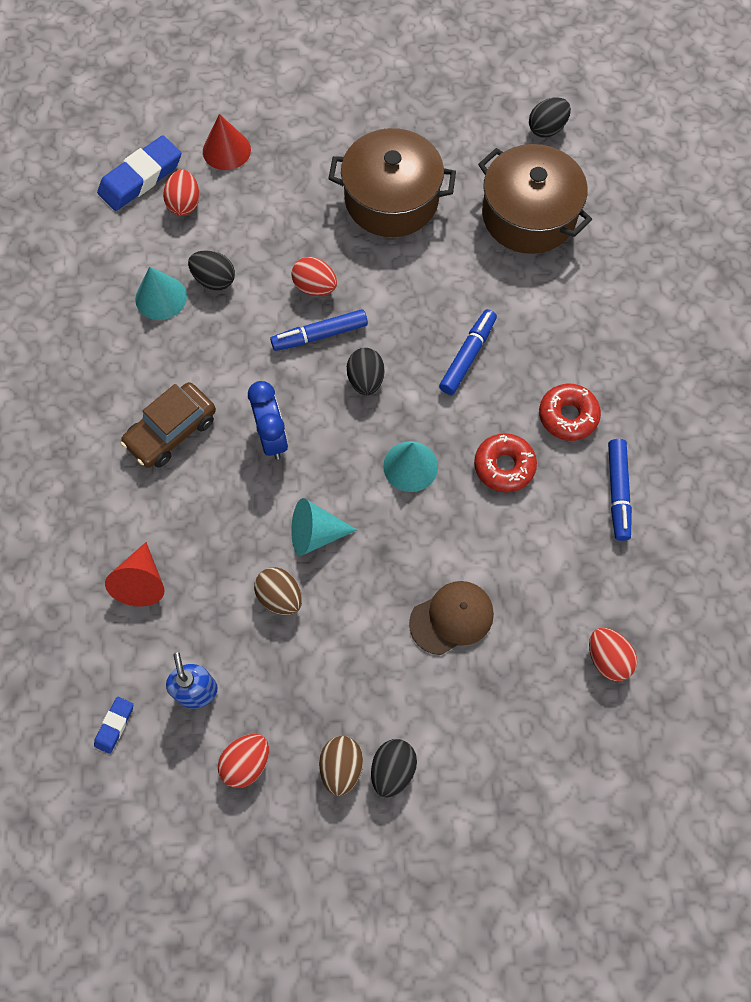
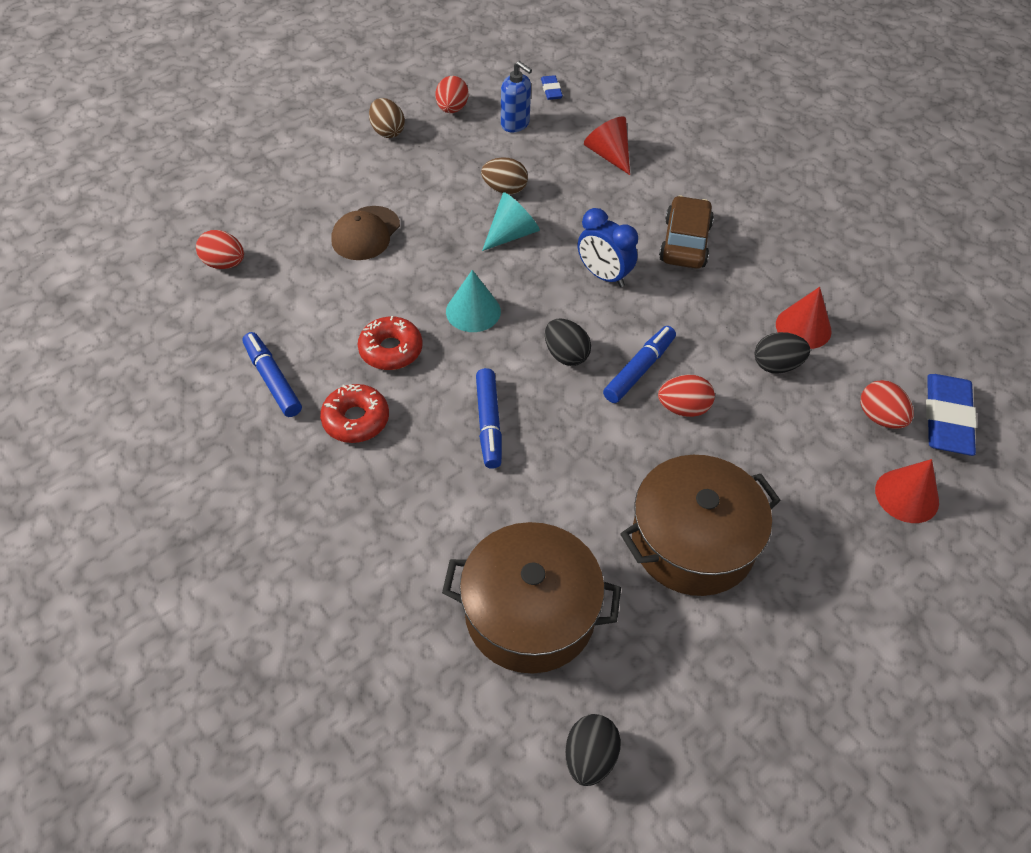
camera: 145 degrees right, 15 degrees down
turquoise cone [135,267,187,320] -> red cone [776,287,832,349]
black egg [371,739,417,798] -> none

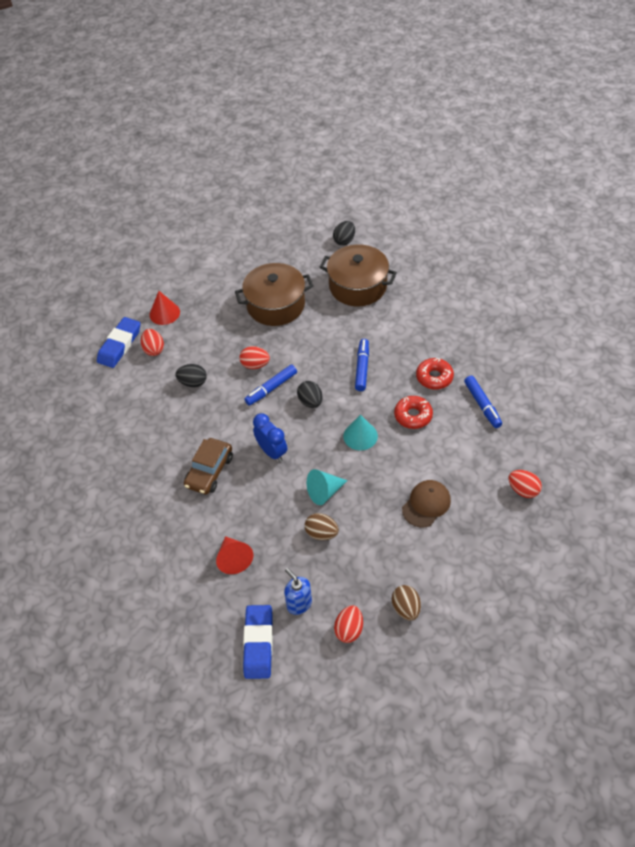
camera: 165 degrees left, 0 degrees up
blue eraser [541,75,563,100] -> blue eraser [243,605,273,679], size x2.04
red cone [776,287,832,349] -> none

